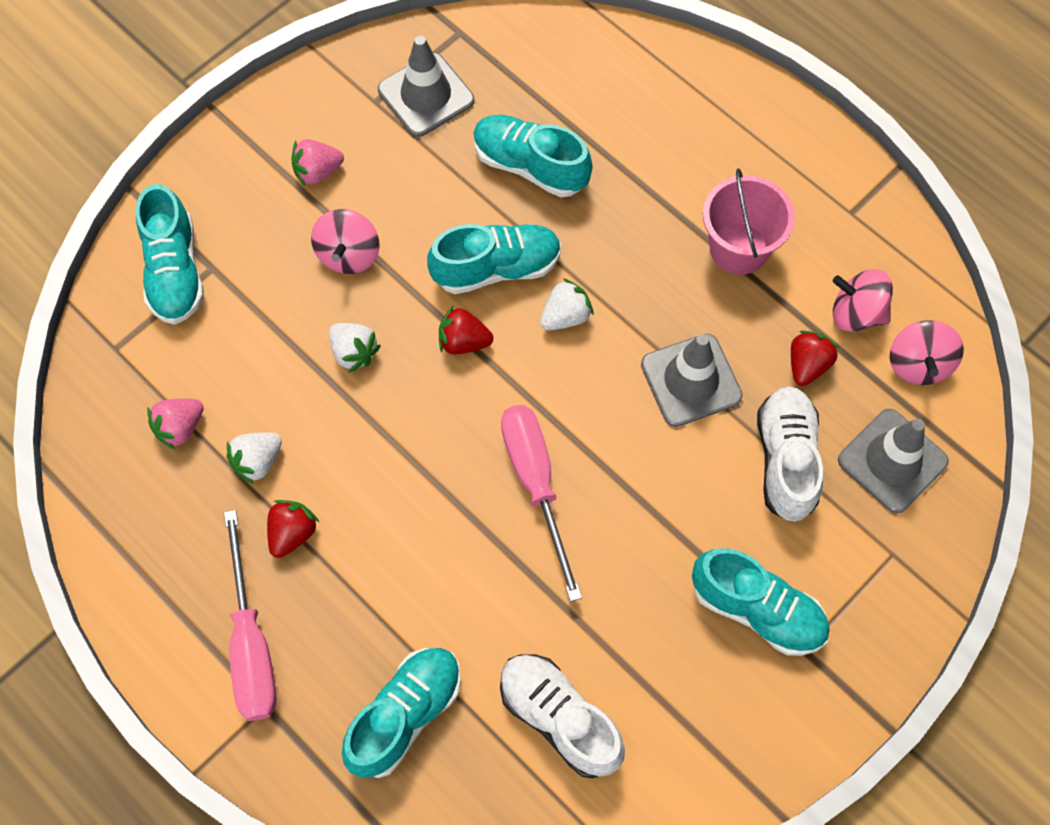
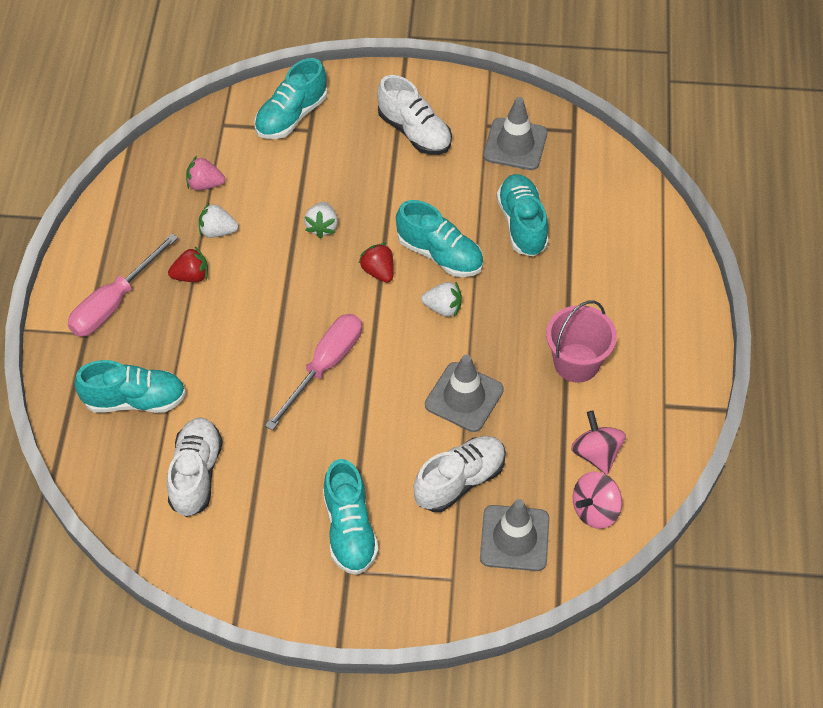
camera: 50 degrees right, 10 degrees down
pink strawberry [291,139,344,186] -> white shoe [377,75,452,155]
pink spinning top [311,209,380,274] -> none
red strawberry [791,330,839,386] -> none

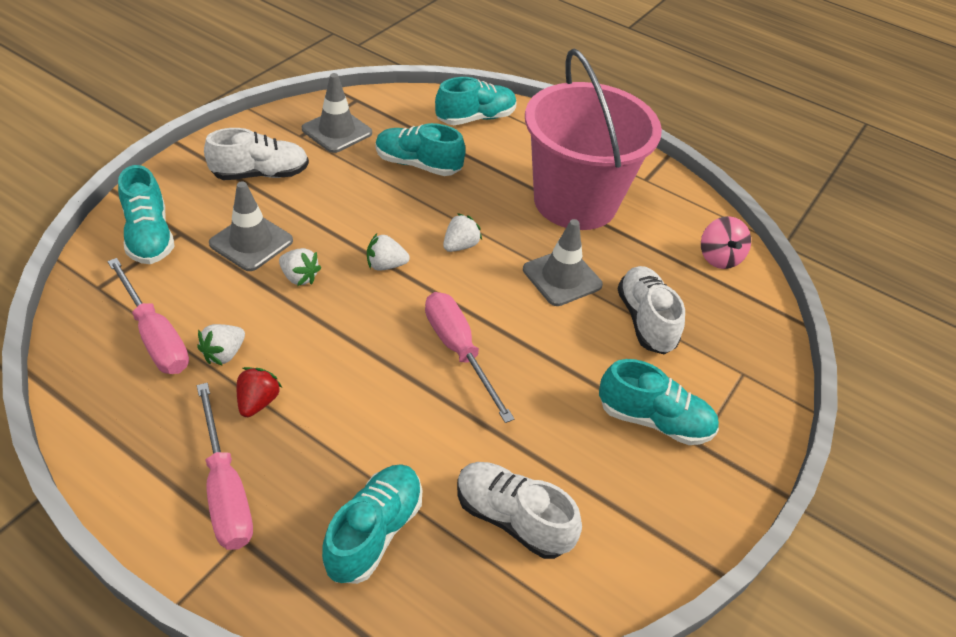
camera: 65 degrees left, 10 degrees down
pink strawberry [186,156,225,190] -> pink screwdriver [107,258,189,374]
red strawberry [359,243,394,283] -> white strawberry [367,233,410,271]
turquoise shoe [396,200,483,277] -> turquoise shoe moved to [435,77,517,125]
grey traffic cone [480,499,549,571] -> grey traffic cone moved to [209,181,293,271]
pink bucket [546,300,617,383] -> pink bucket [525,48,662,230], size x2.00
pink spinning top [571,411,626,475] -> none

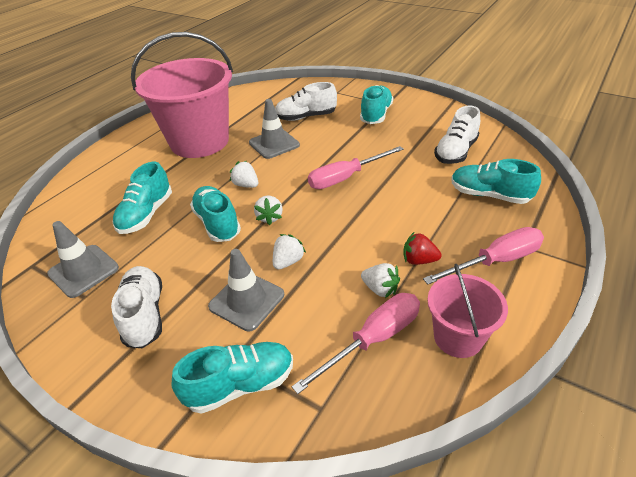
camera: 85 degrees left, 5 degrees down
turquoise shoe [435,77,517,125] -> turquoise shoe moved to [190,186,241,242]
pink spinning top [701,216,751,269] -> none
none -> pink bucket [427,264,508,358]

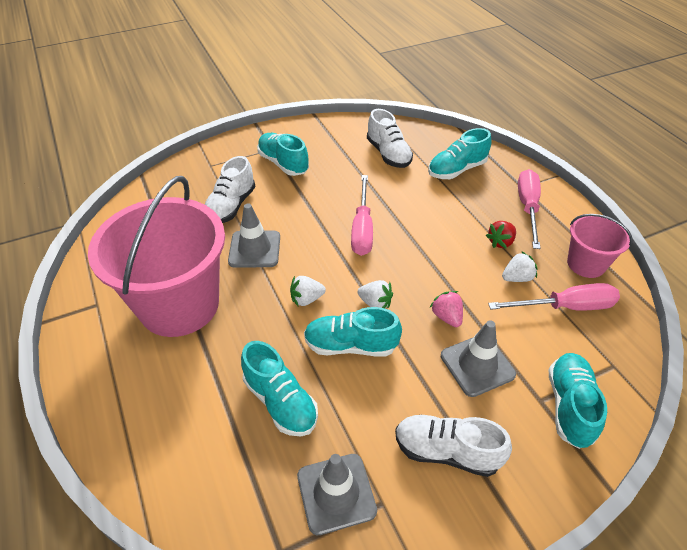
camera: 60 degrees left, 5 degrees up
white strawberry [273,234,306,270] -> pink strawberry [430,291,463,327]
pink screwdriver [292,293,420,394] -> pink screwdriver turned 90 degrees clockwise [488,283,620,311]

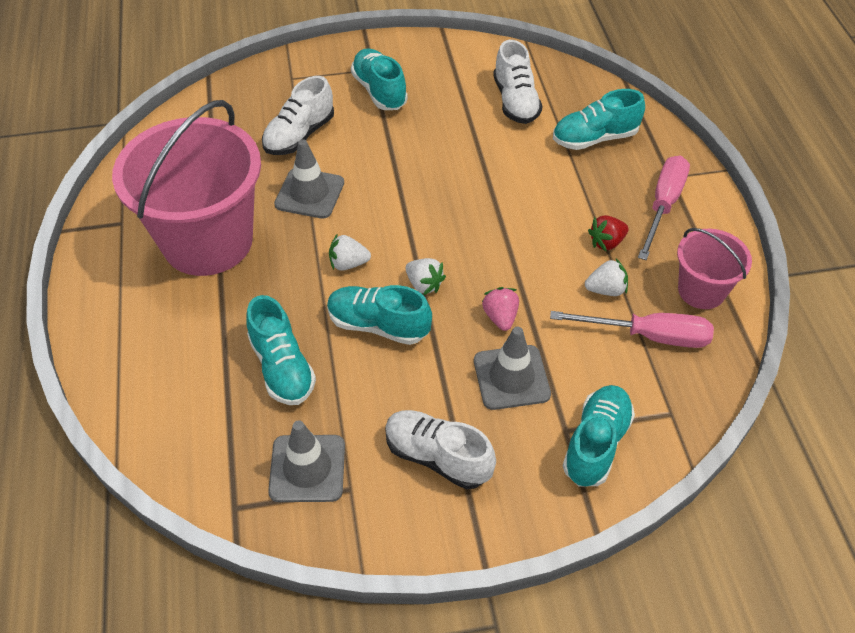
camera: 15 degrees right, 5 degrees up
pink screwdriver [351,175,373,256] -> none

